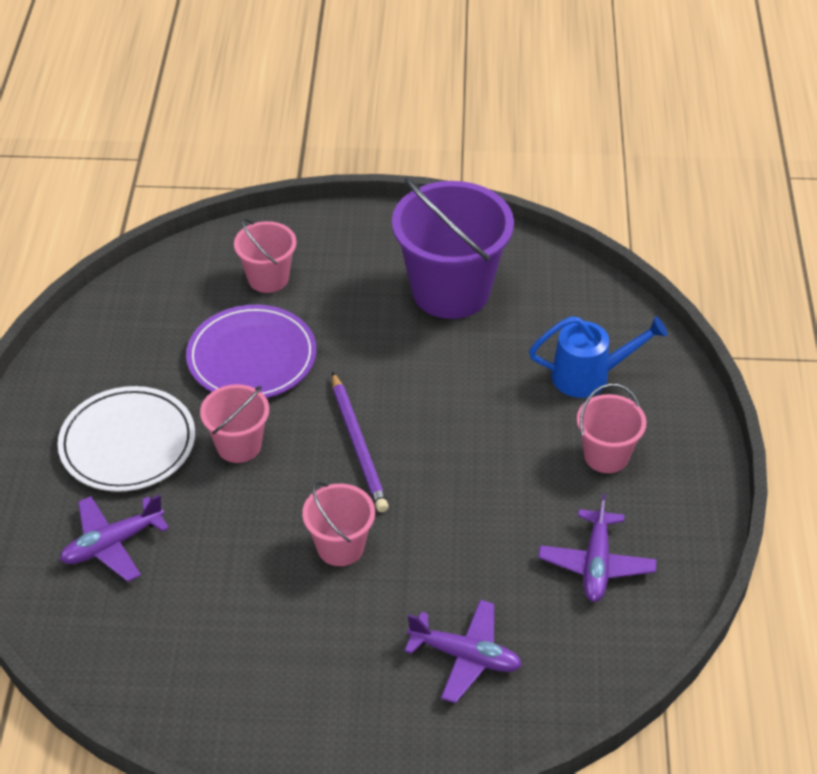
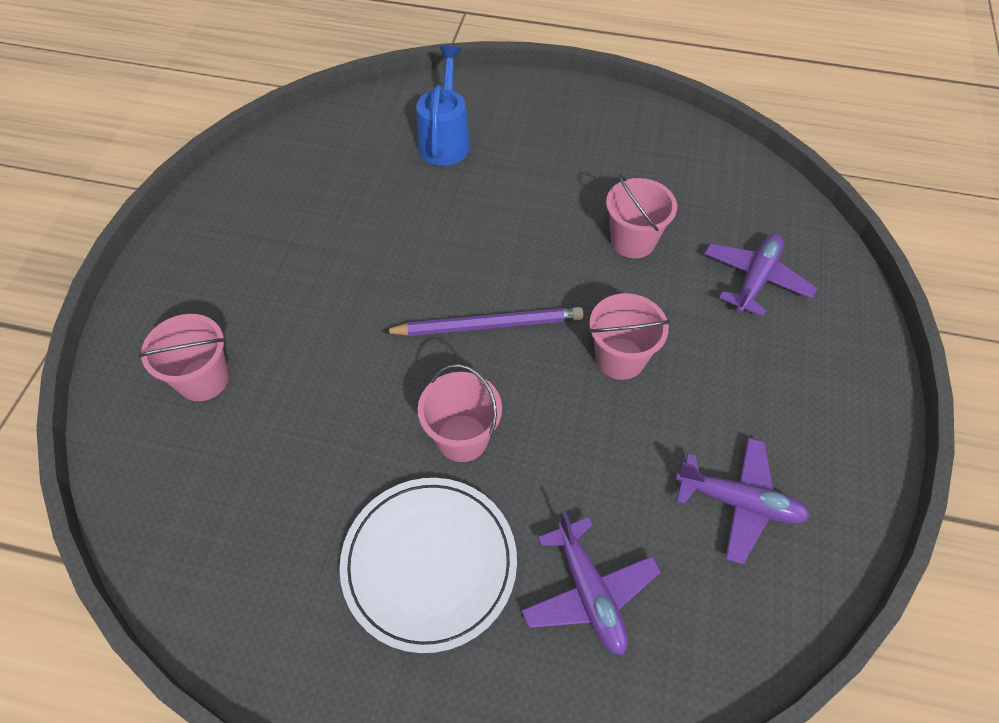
camera: 80 degrees left, 10 degrees up
purple plate [186,305,316,398] -> none
purple bucket [392,178,514,319] -> none
purple plane [538,494,657,602] -> purple plane moved to [676,437,810,565]
pink bucket [577,384,646,473] -> pink bucket moved to [606,174,677,258]

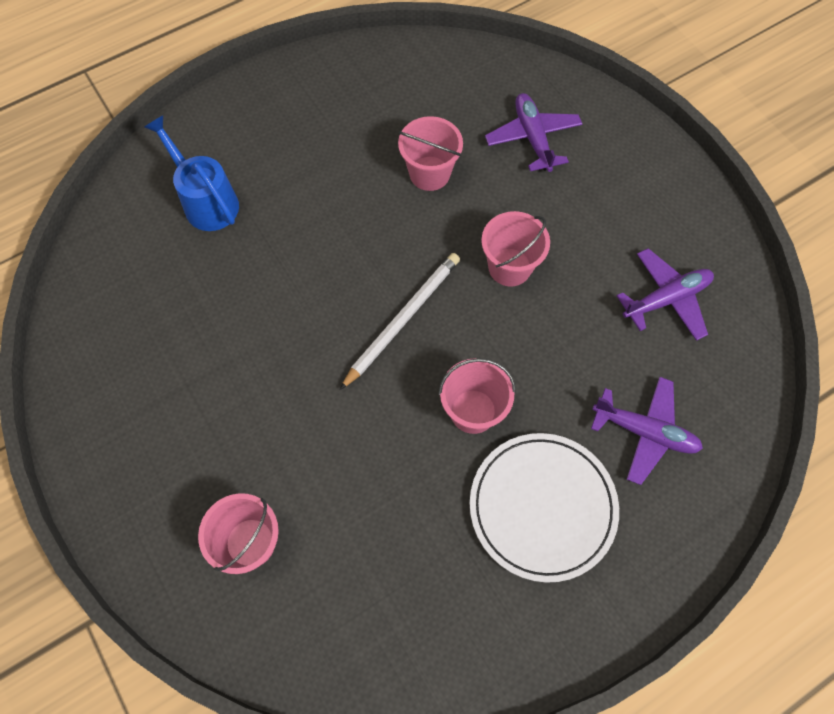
camera: 45 degrees left, 10 degrees up
purple pencil [382,307,584,336] -> white pencil [340,253,460,390]

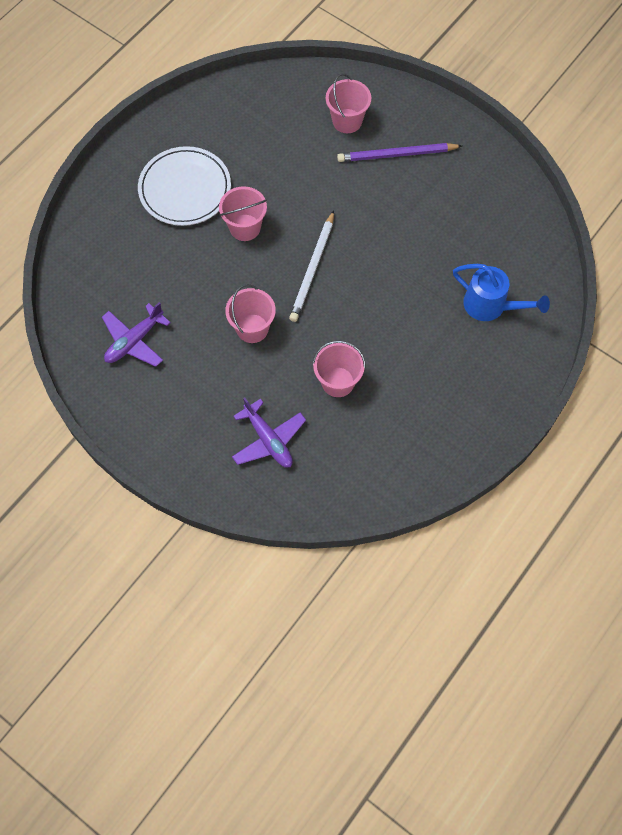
camera: 160 degrees right, 0 degrees up
purple plane [591,377,703,485] -> none
none -> purple pencil [337,143,462,162]

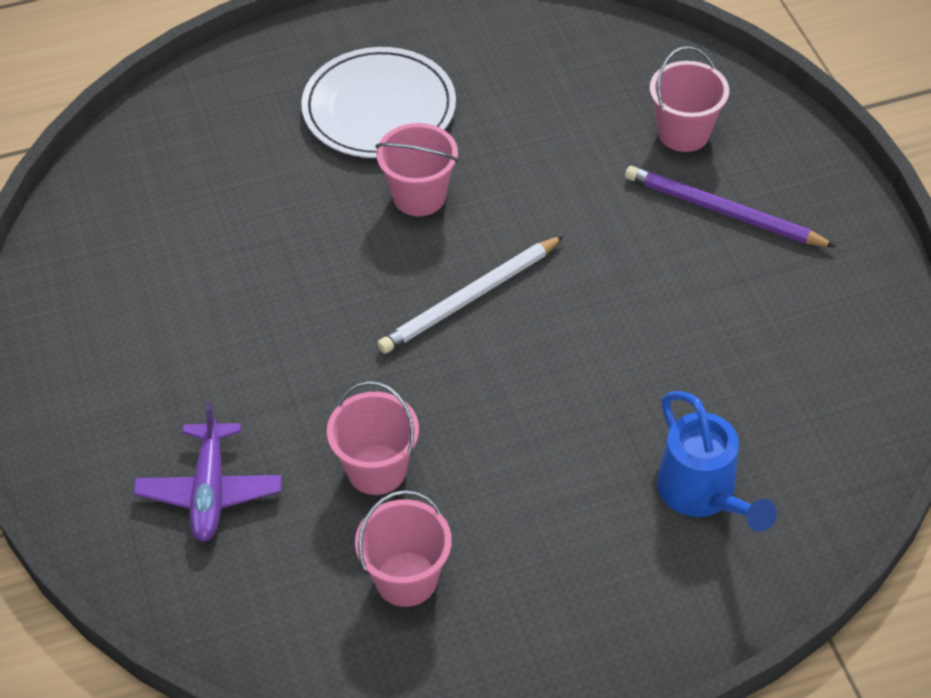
camera: 35 degrees right, 15 degrees down
purple plane [102,302,171,367] -> none
pink bucket [225,284,276,343] -> pink bucket moved to [355,490,452,607]

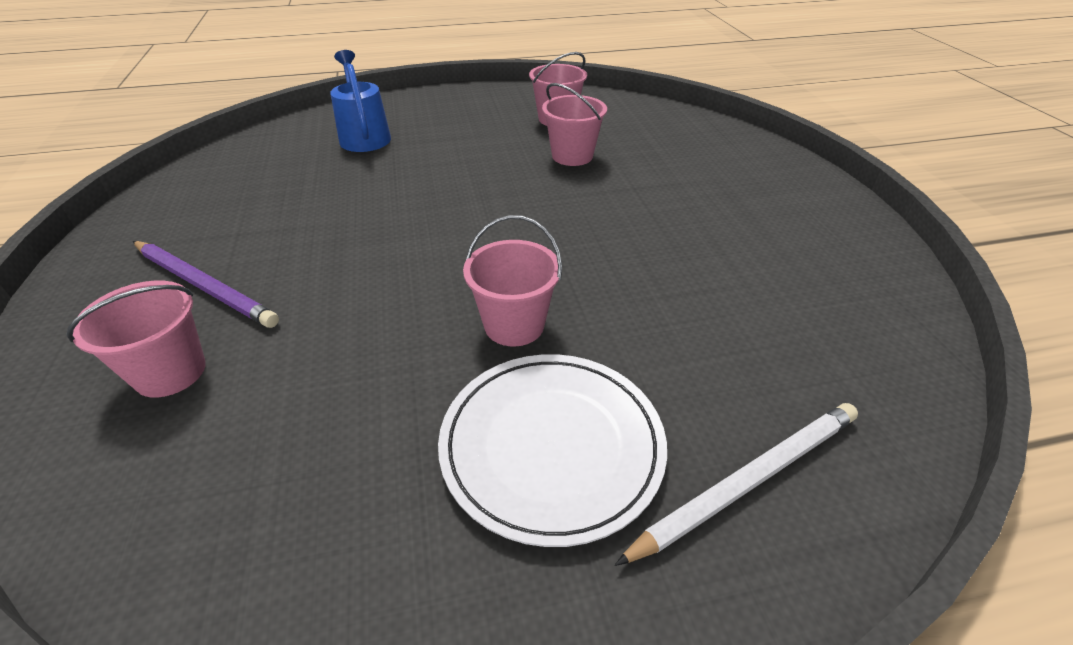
camera: 175 degrees left, 10 degrees down
purple plane [133,402,282,542] -> none
white pencil [377,236,564,353] -> white pencil moved to [615,403,858,566]

